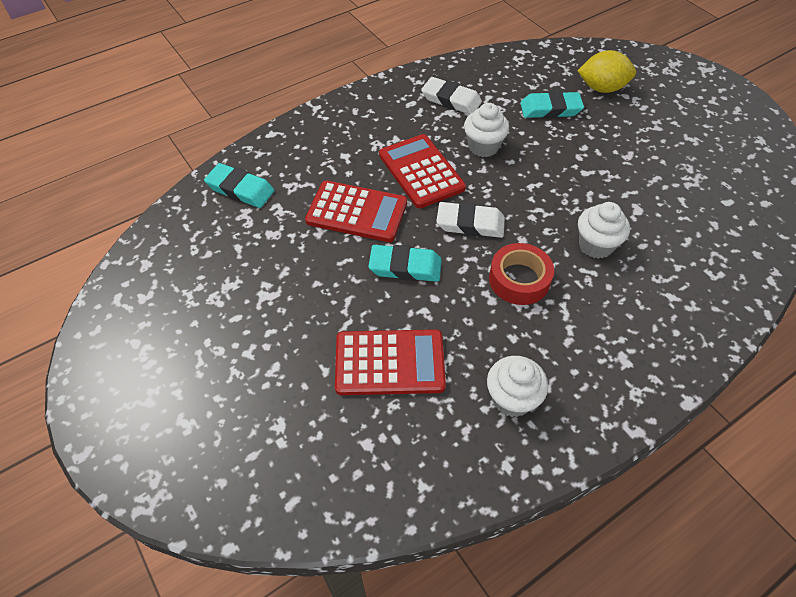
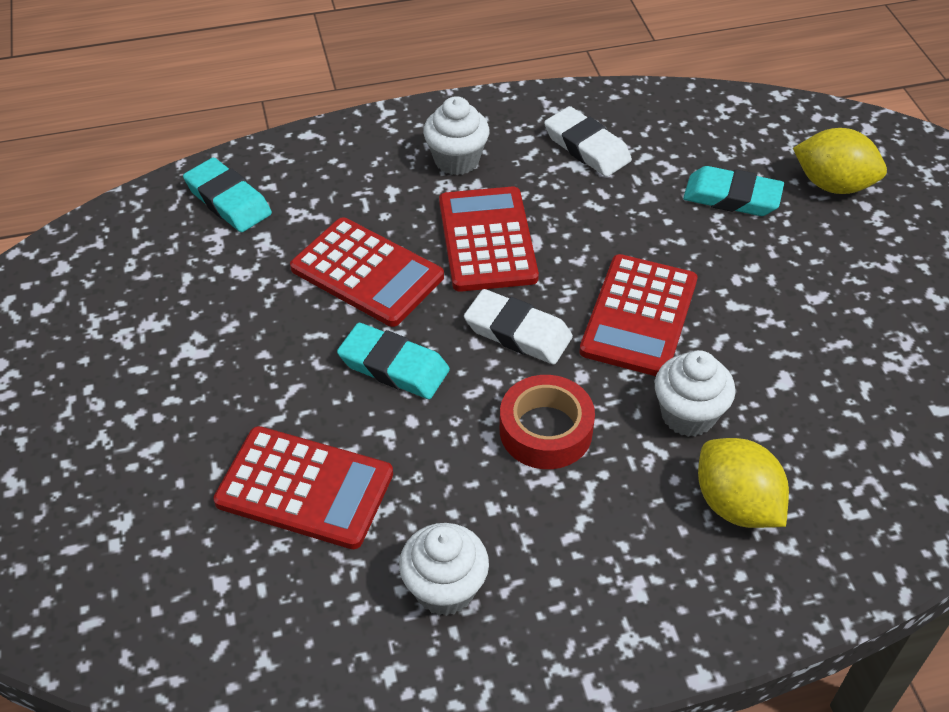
camera: 20 degrees right, 5 degrees down
white cupcake [464,103,509,157] -> white cupcake moved to [423,96,490,175]
none -> red calculator [579,254,697,376]
none -> yellow lemon [698,438,789,528]

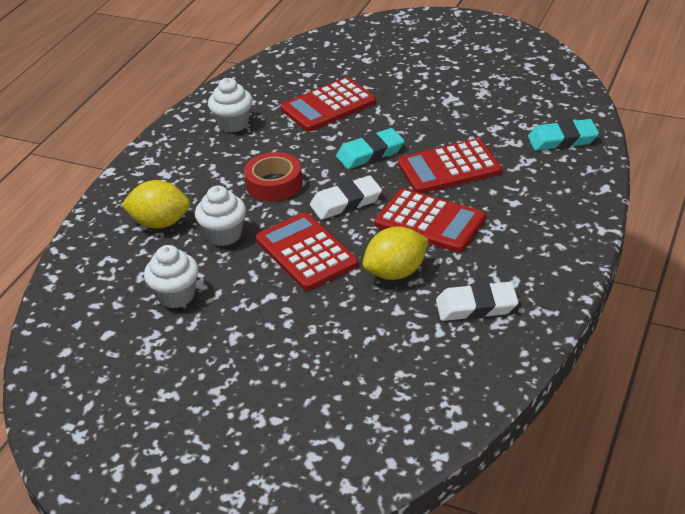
camera: 130 degrees right, 10 degrees down
white cupcake [423,96,490,175] -> white cupcake moved to [144,245,199,308]
turquoise eraser [683,166,784,216] -> none
yellow lemon [793,128,887,194] -> yellow lemon moved to [363,227,429,280]

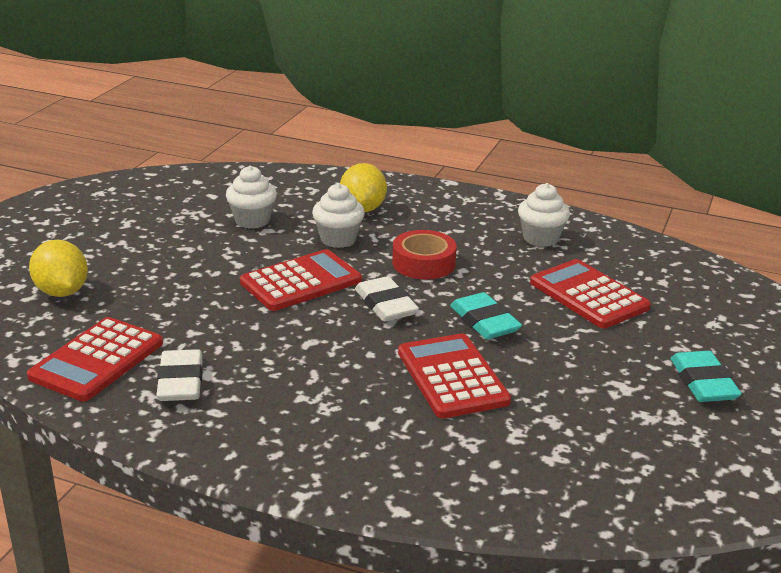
camera: 85 degrees right, 10 degrees down
yellow lemon [363,227,429,280] -> yellow lemon moved to [29,240,88,297]
red calculator [375,188,486,252] -> red calculator moved to [27,317,163,402]
turquoise eraser [528,119,599,151] -> turquoise eraser moved to [670,351,742,402]

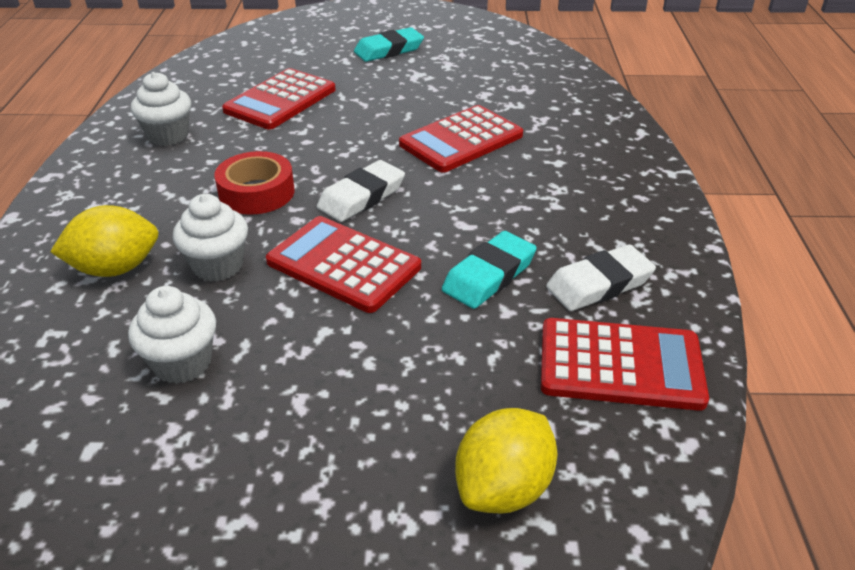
camera: 110 degrees left, 10 degrees up
turquoise eraser [450,292,522,339] -> turquoise eraser moved to [442,231,537,309]

